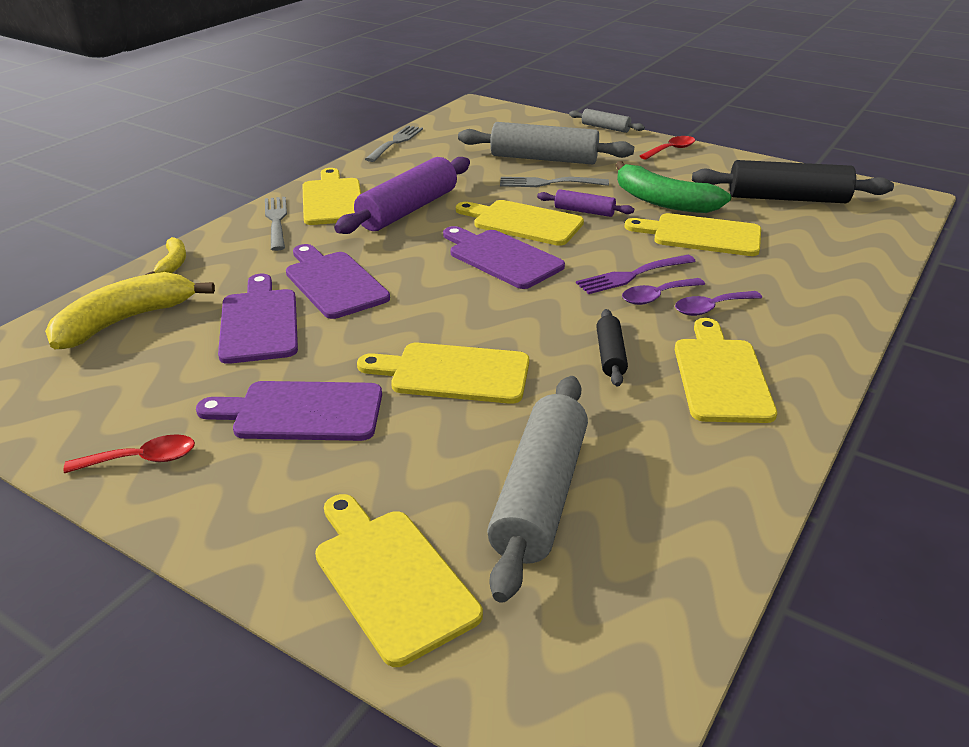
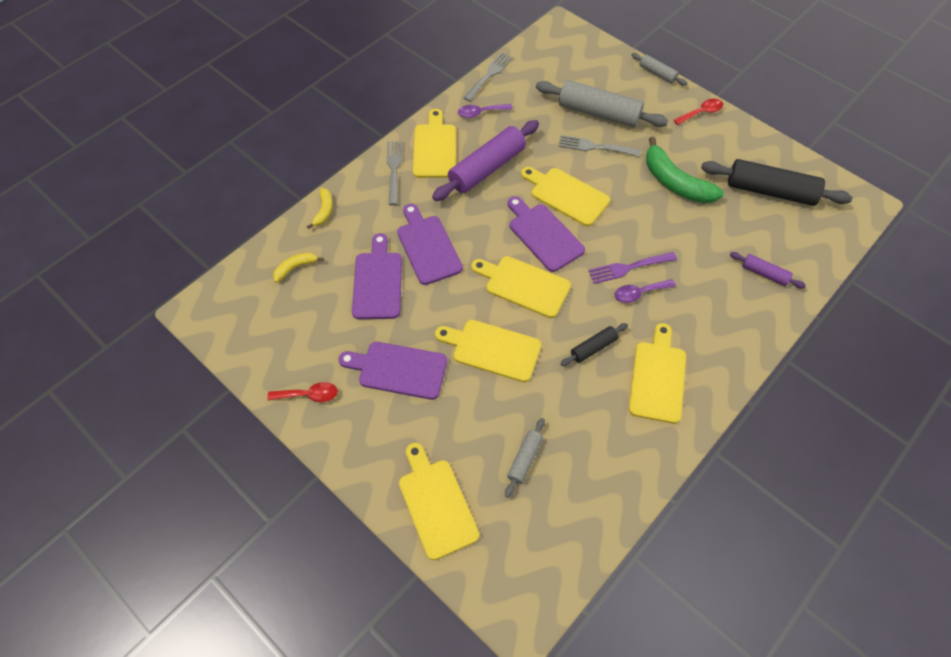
camera: 10 degrees right, 25 degrees up
yellow banana [45,272,215,349] -> yellow banana [273,252,324,283], size x0.51
grey rolling pin [487,376,588,603] -> grey rolling pin [505,418,545,498], size x0.50
purple rolling pin [537,189,634,217] -> purple rolling pin moved to [730,252,806,288]
black rolling pin [596,309,628,387] -> black rolling pin turned 45 degrees clockwise [560,323,628,366]
yellow cutting board [625,213,761,256] -> yellow cutting board moved to [471,256,571,318]
purple spoon [675,291,762,316] -> purple spoon moved to [458,104,513,118]

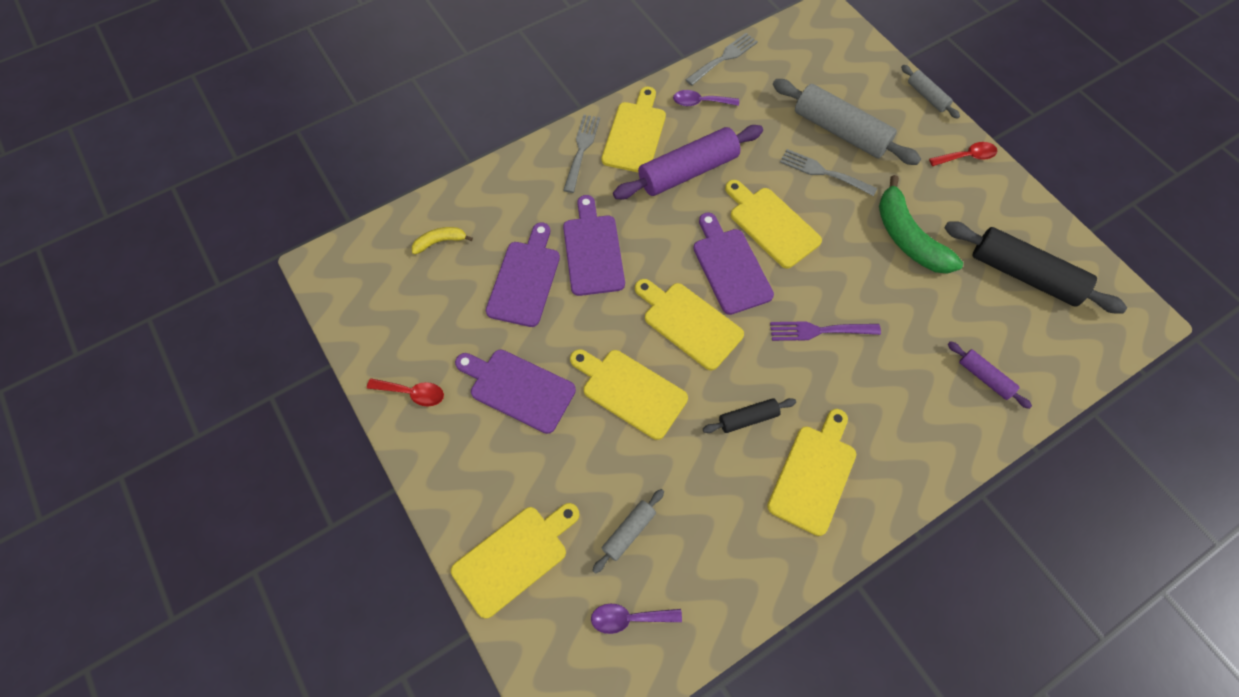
camera: 15 degrees right, 5 degrees up
yellow banana [307,188,333,229] -> none
yellow cutting board [399,443,479,560] -> yellow cutting board turned 60 degrees clockwise [451,503,579,619]
purple spoon [615,279,676,303] -> purple spoon moved to [591,604,682,634]

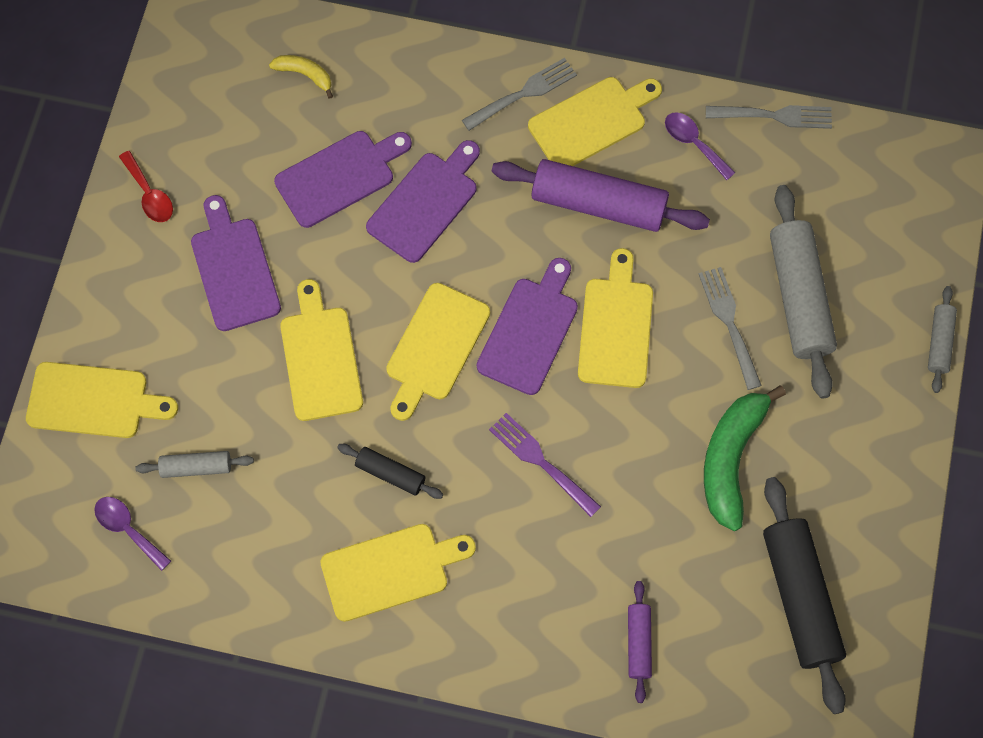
camera: 45 degrees right, 5 degrees up
yellow cutting board [635,279,744,370] -> yellow cutting board turned 150 degrees counterclockwise [386,283,490,421]
red spoon [929,142,997,166] -> none

